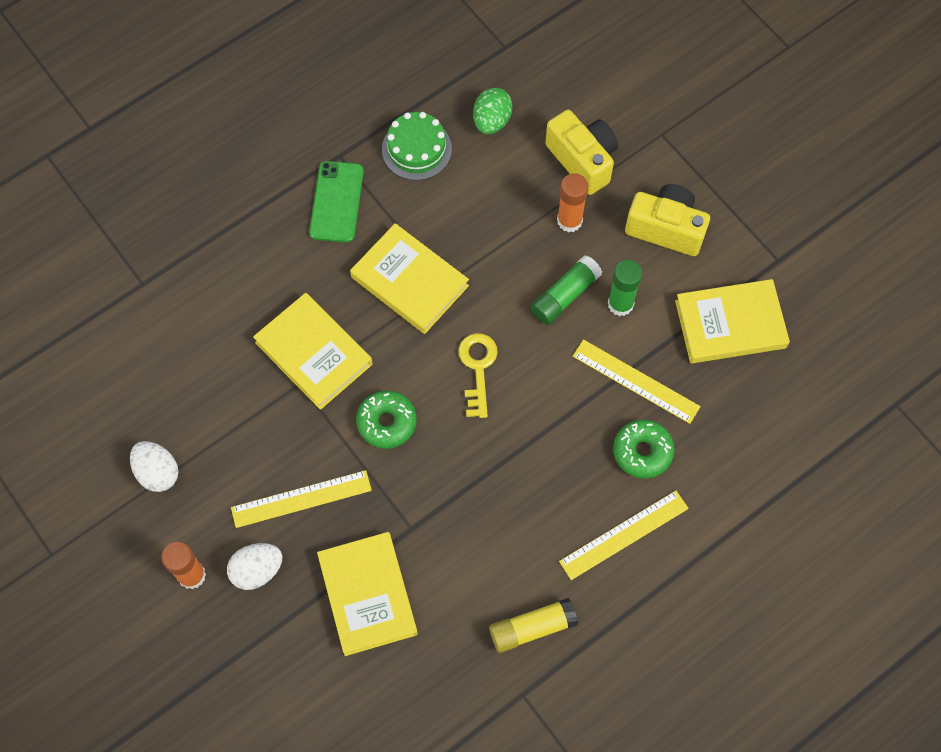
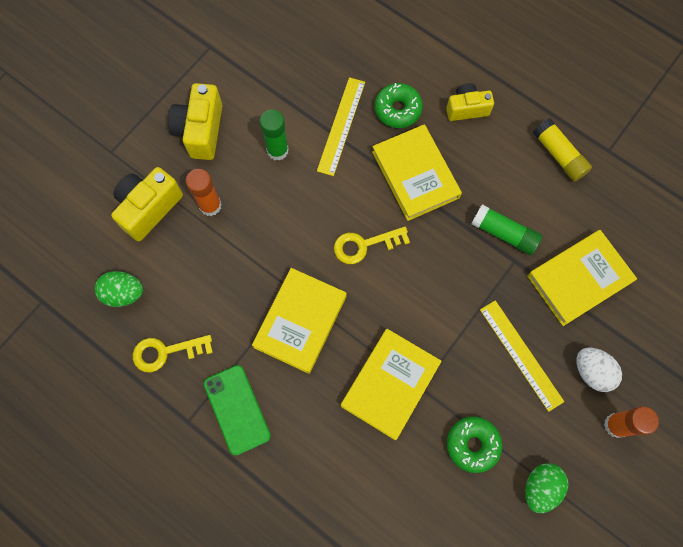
camera: 105 degrees left, 5 degrees up
white egg [130,441,179,492] -> green egg [525,463,568,513]
green phone [309,161,364,243] -> green phone turned 75 degrees clockwise [204,365,271,455]
green donut [356,391,417,449] -> green donut moved to [447,416,502,473]
green cake [382,112,452,180] -> yellow key [133,335,213,373]
green glue stick [531,255,602,325] -> green glue stick moved to [472,204,543,255]
yellow ruler [559,491,689,580] -> yellow camera [446,83,494,121]
yellow book [675,279,790,363] -> yellow book moved to [372,124,462,221]

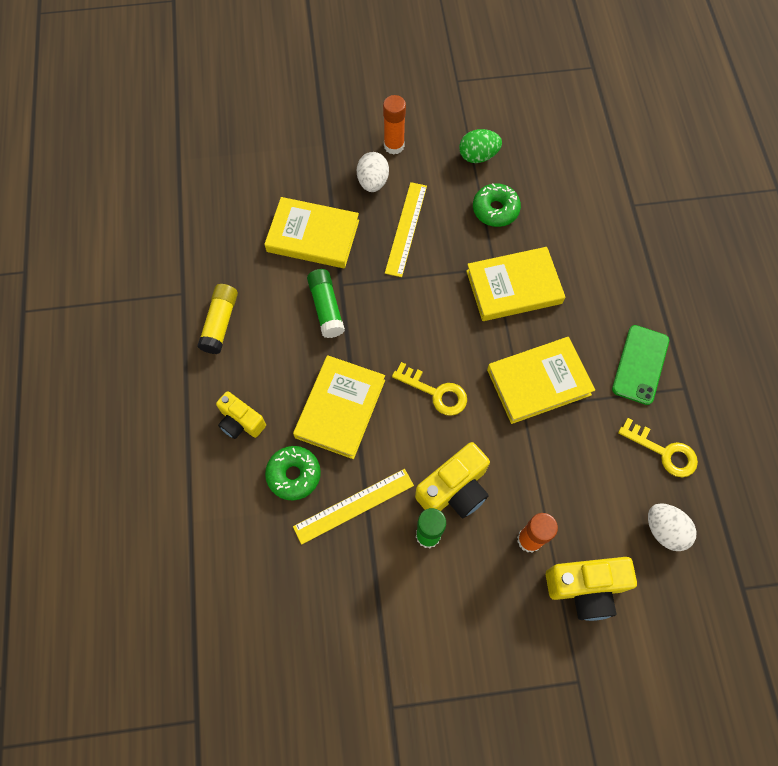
camera: 135 degrees left, 5 degrees down
green egg [95,271,143,307] -> white egg [648,503,697,551]
yellow camera [168,83,222,160] -> yellow camera moved to [415,442,490,518]

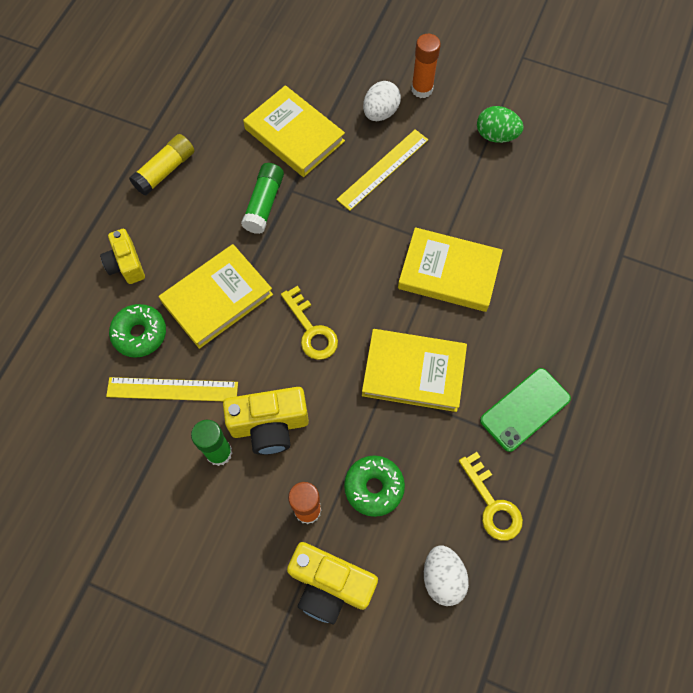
camera: 30 degrees right, 0 degrees up
green donut [473,183,521,227] -> green donut moved to [344,455,405,517]

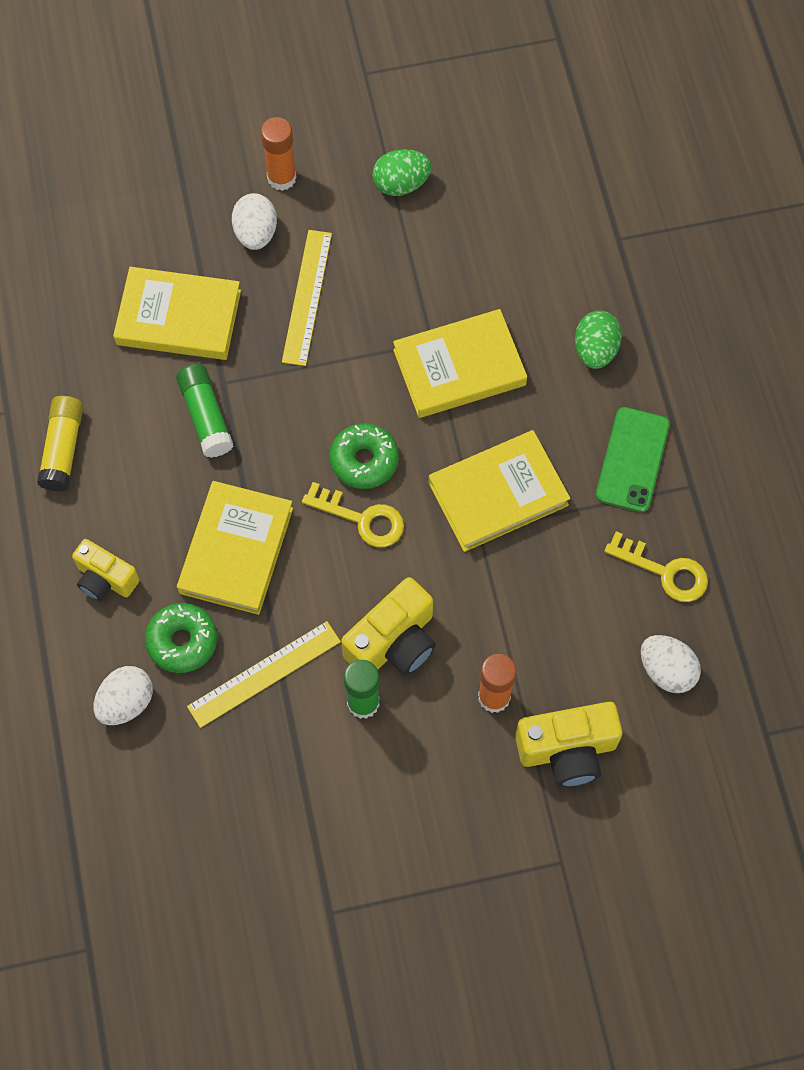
camera: 35 degrees left, 0 degrees up
green donut [344,455,405,517] -> green donut moved to [330,423,399,489]
none -> white egg [93,666,153,725]
none -> green egg [575,311,622,369]

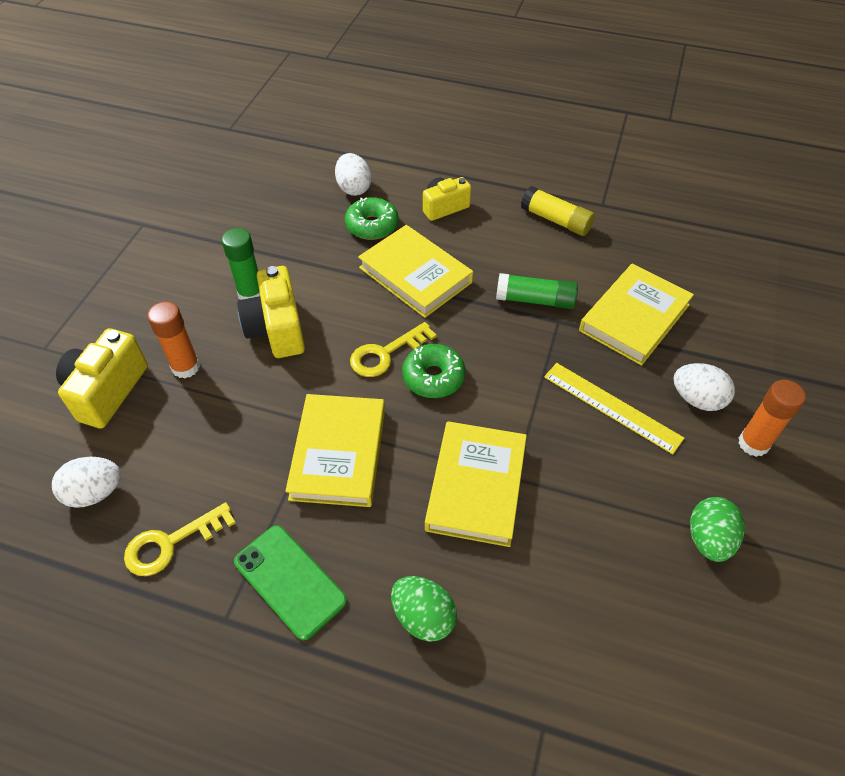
camera: 120 degrees right, 15 degrees down
yellow ruler [187,621,341,728] -> none

